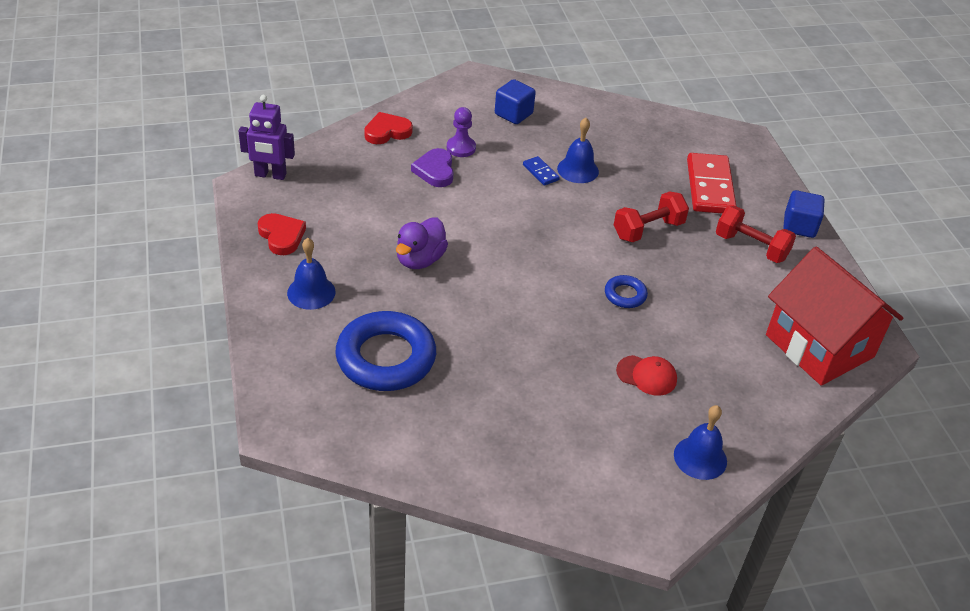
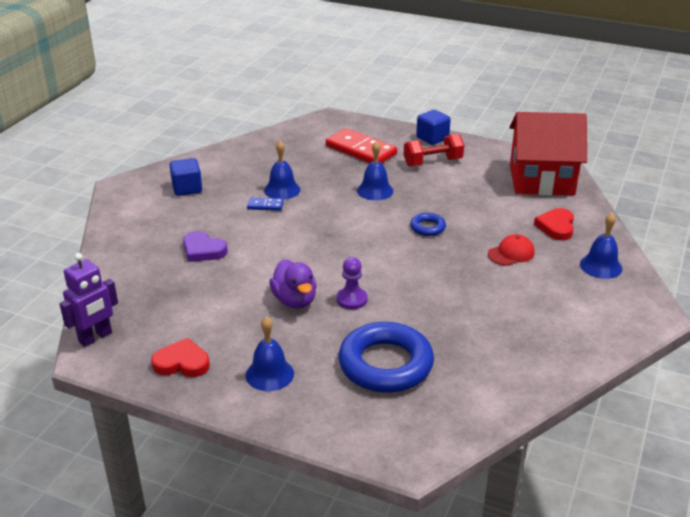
camera: 50 degrees left, 10 degrees down
red heart [364,112,413,144] -> red heart moved to [534,208,574,240]
purple pawn [447,107,476,157] -> purple pawn moved to [336,257,368,310]
red dumbbell [614,191,689,242] -> blue bell [357,141,393,200]

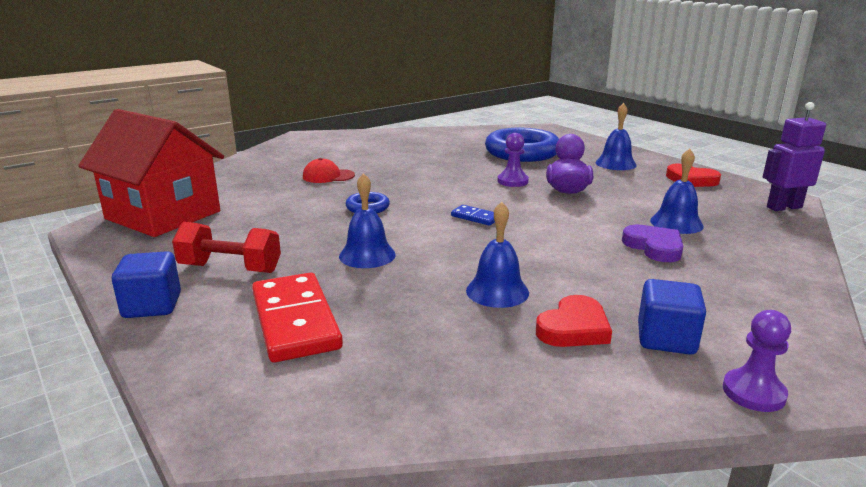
camera: 150 degrees left, 10 degrees down
blue domino [247,198,284,211] -> blue domino moved to [451,205,495,226]
red heart [534,208,574,240] -> red heart moved to [536,295,612,347]
blue bell [580,213,622,279] -> blue bell moved to [650,148,704,234]
none -> purple pawn [723,310,791,412]

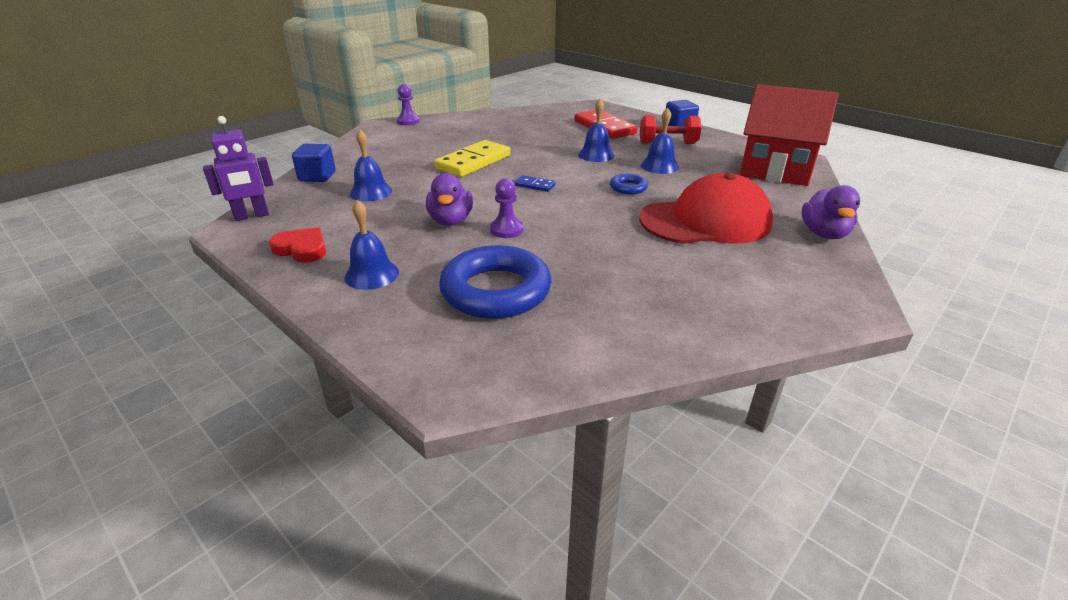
camera: 170 degrees right, 10 degrees up
red cap [303,158,355,183] -> red cap [639,173,773,244], size x2.35
blue bell [466,202,529,308] -> blue bell moved to [641,108,679,174]
red heart [536,295,612,347] -> none
purple heart [622,224,683,262] -> none
blue cube [638,279,706,355] -> blue cube moved to [292,144,336,182]
none -> yellow domino [434,140,511,177]
none -> purple duck [801,185,860,239]

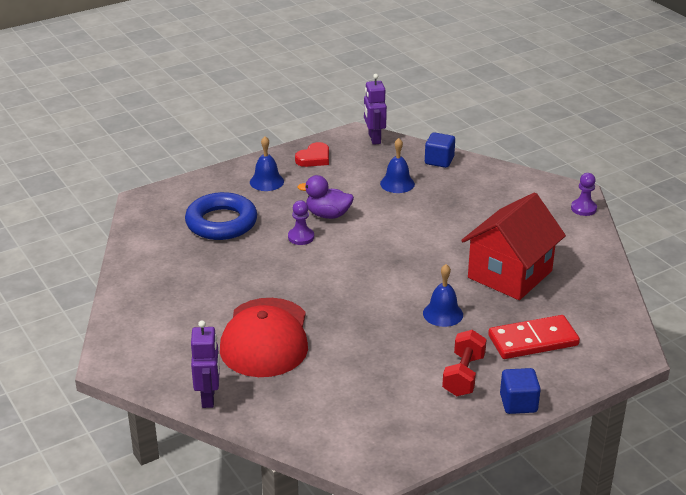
camera: 105 degrees right, 0 degrees up
yellow domino [434,140,511,177] -> none
blue domino [515,175,556,192] -> none
blue ring [610,174,648,194] -> none
blue bell [641,108,679,174] -> none
red house [740,84,838,186] -> red house moved to [461,192,566,300]
purple duck [801,185,860,239] -> purple robot [191,321,220,408]

